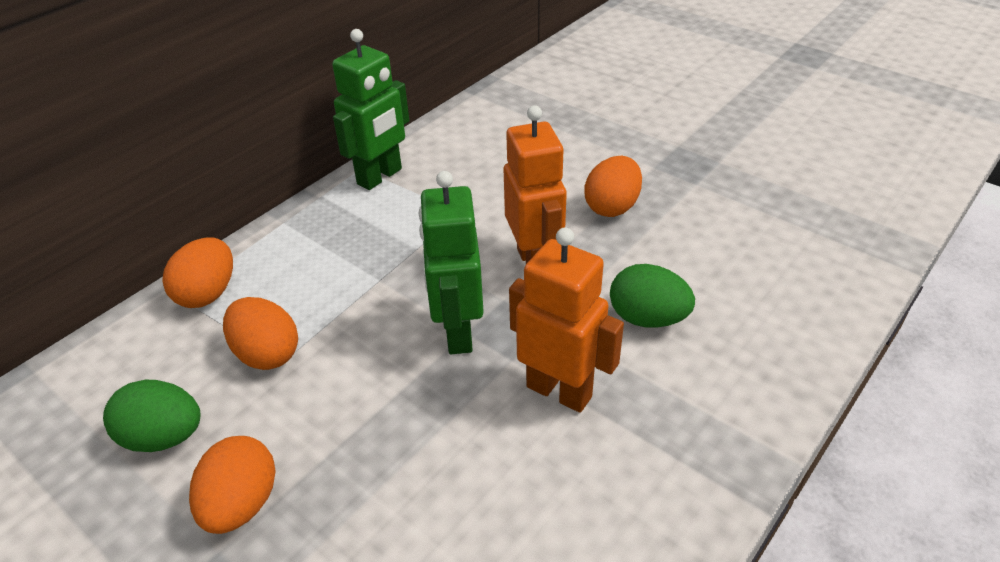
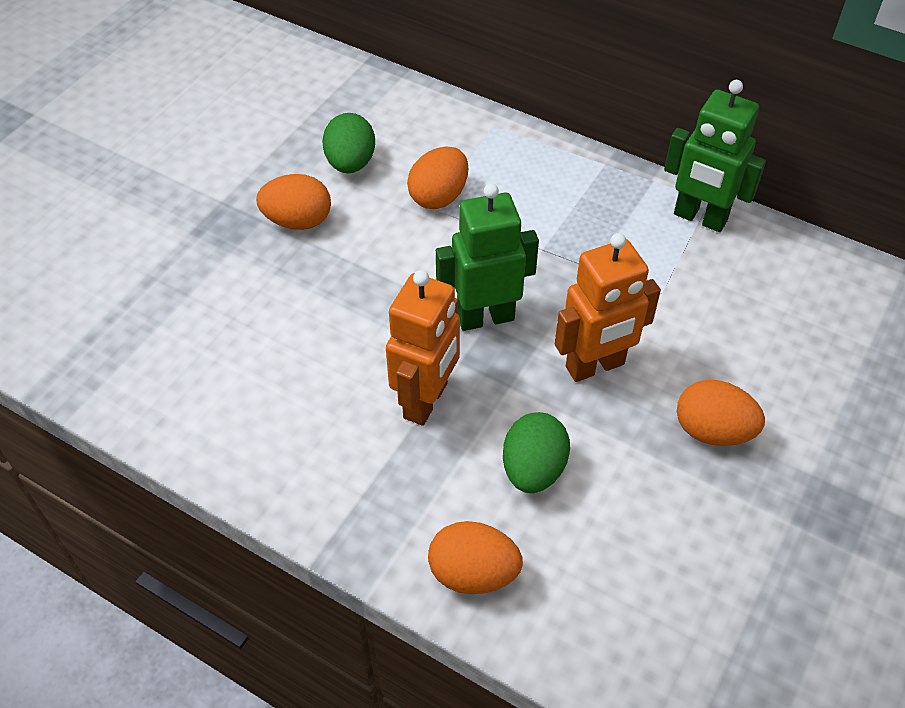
camera: 80 degrees right, 10 degrees up
orange egg [162,238,233,308] -> orange egg moved to [428,521,523,594]

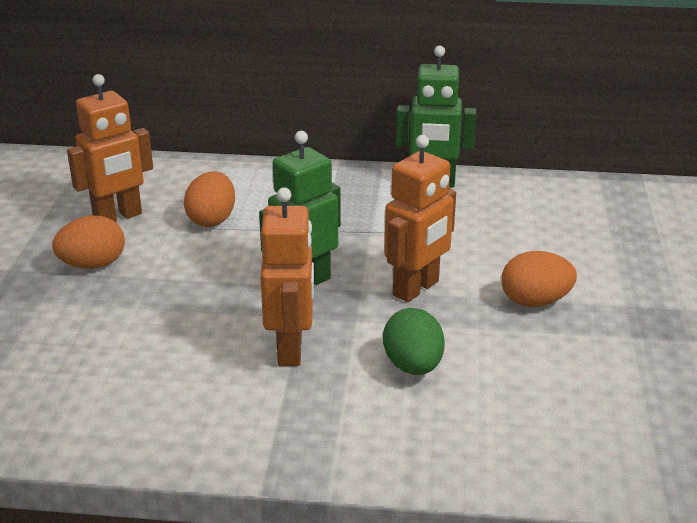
camera: 25 degrees left, 20 degrees down
green egg [322,113,375,173] -> orange robot [67,74,153,222]
orange egg [428,521,523,594] -> none

